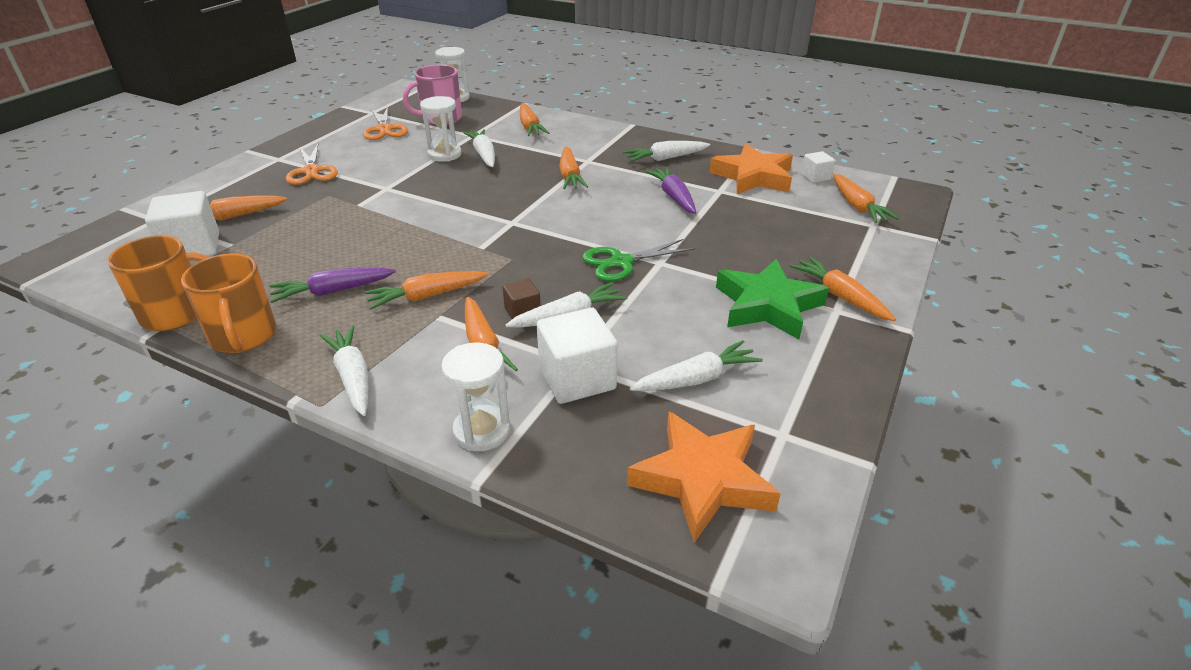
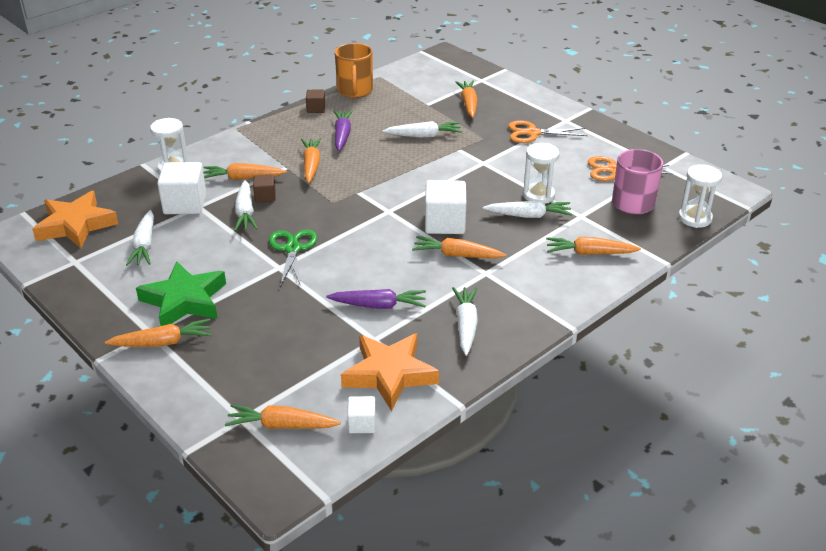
camera: 110 degrees right, 0 degrees up
white cube [145,191,219,256] -> white cube moved to [425,180,466,234]
orange mug [181,253,276,353] -> brown cube [306,90,325,113]
white carrot [320,325,369,416] -> white carrot moved to [383,121,462,138]

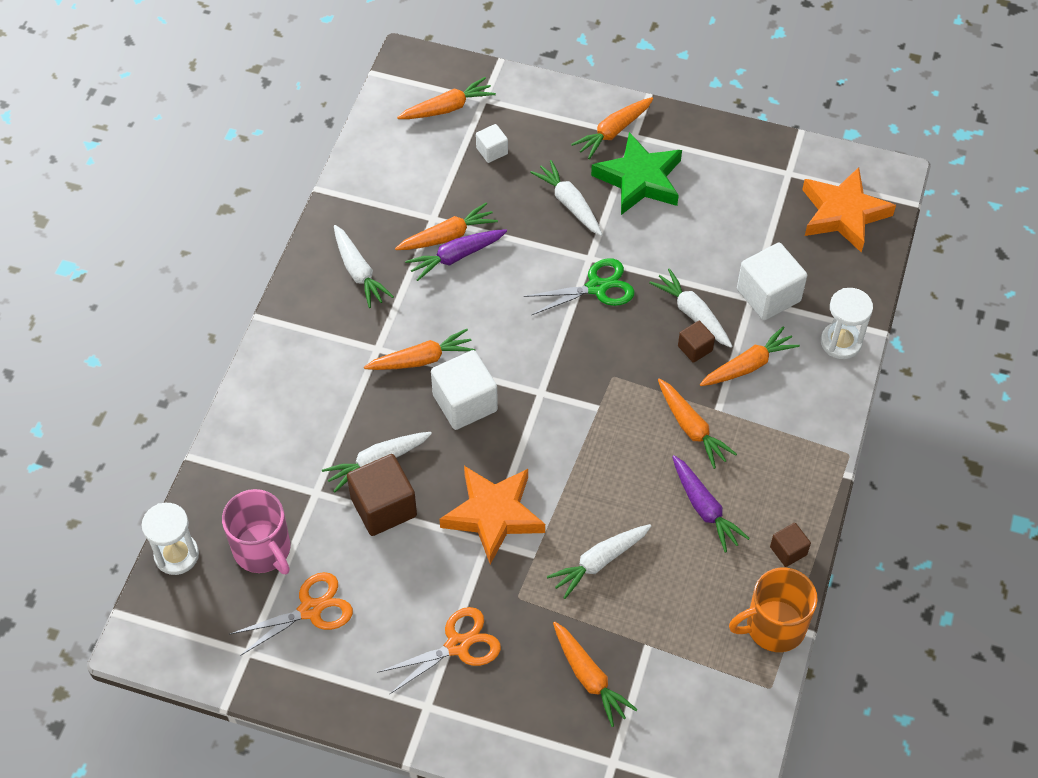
camera: 150 degrees right, 20 degrees up
white carrot [126,210,154,266] -> white carrot moved to [530,160,602,236]
green scissors [269,229,317,287] -> green scissors turned 75 degrees counterclockwise [524,258,635,315]
orange mug [335,43,373,98] -> orange mug turned 75 degrees counterclockwise [729,568,818,652]
orange star [341,333,439,411] -> orange star moved to [439,466,545,564]
white cube [347,396,376,433] -> white cube moved to [476,124,508,163]
white hourglass [523,143,560,204] -> brown cube [347,454,417,536]
orange carrot [546,237,641,255] -> orange carrot moved to [395,202,498,250]

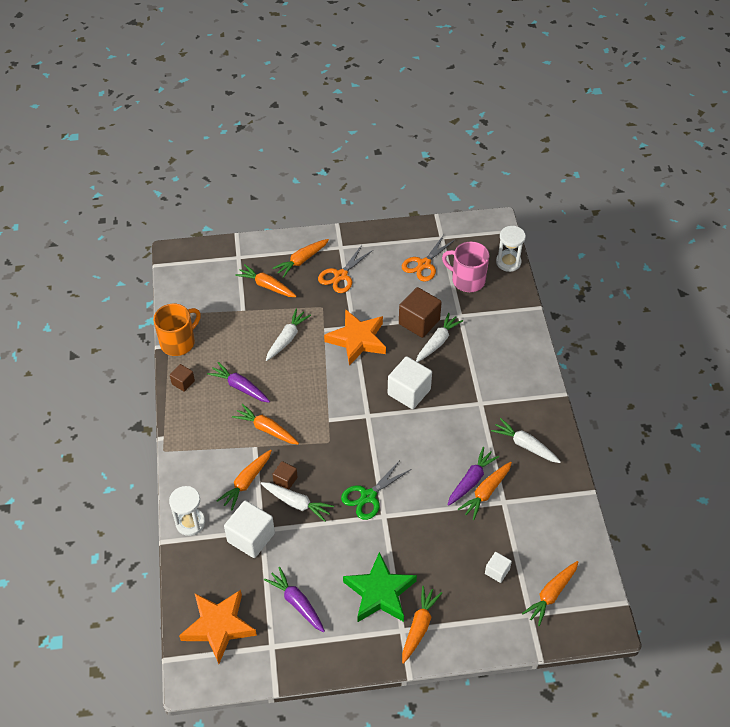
camera: 155 degrees right, 5 degrees down
orange carrot [364,329,475,370] -> orange carrot moved to [273,239,329,278]
white carrot [530,160,602,236] -> none
none -> purple carrot [264,567,325,632]

